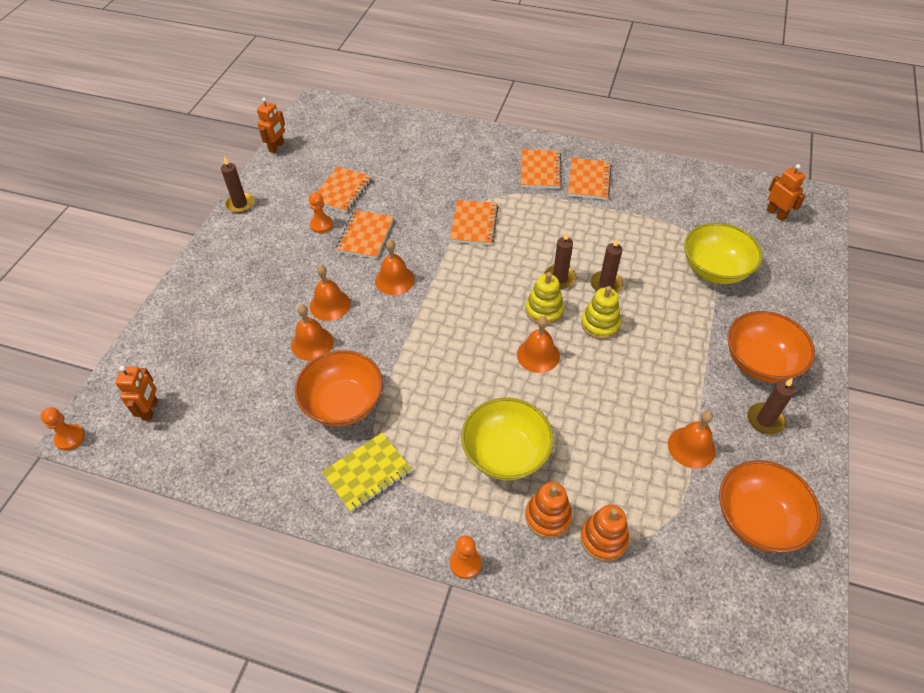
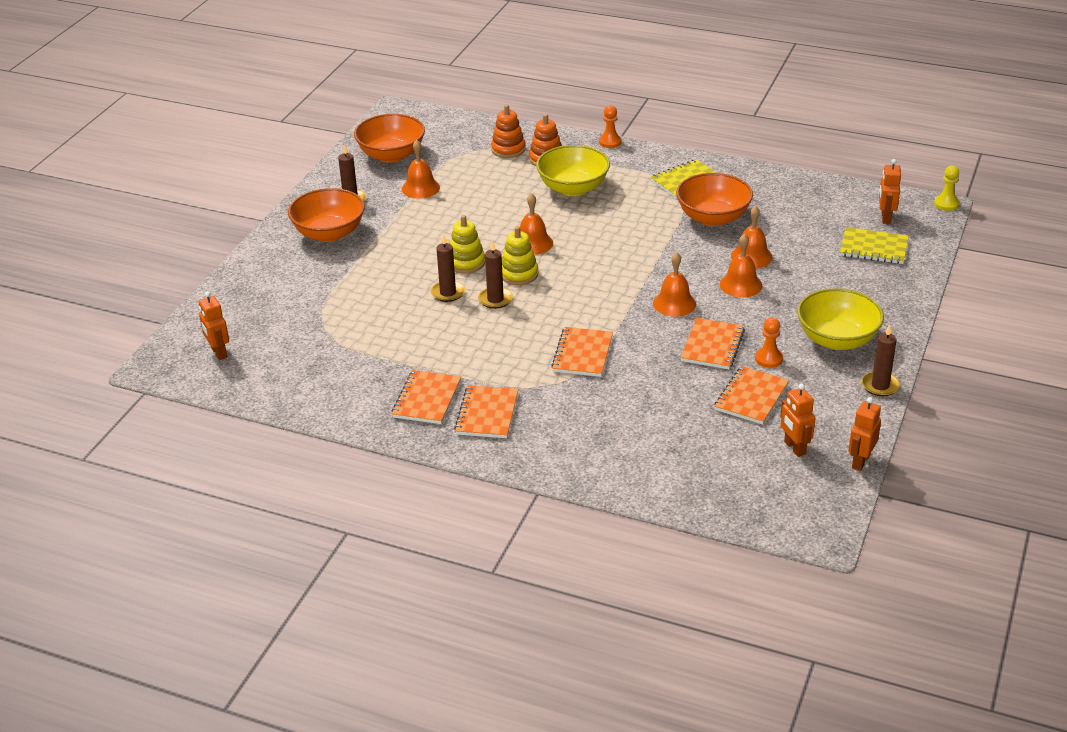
camera: 175 degrees left, 15 degrees down
orange pawn [40,407,85,451] -> yellow pawn [934,165,959,211]
yellow bowl [684,223,763,284] -> yellow bowl moved to [797,288,884,350]
none -> orange robot [780,384,815,457]
none -> yellow notebook [840,227,909,264]

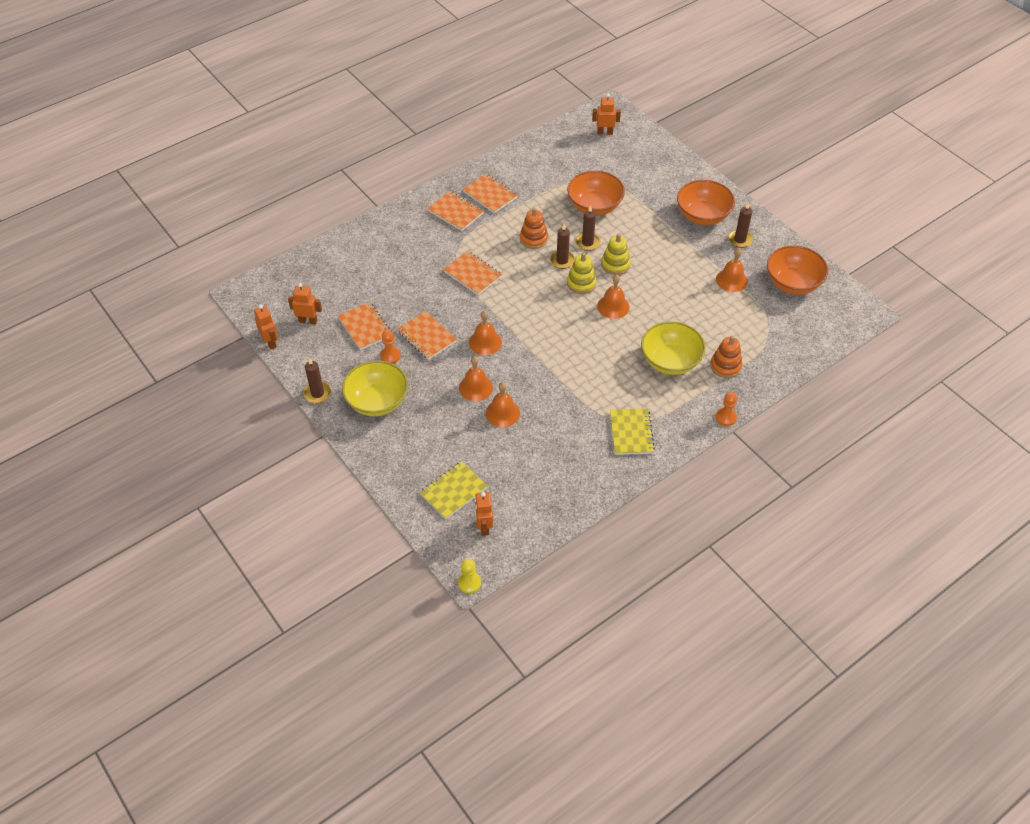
camera: 120 degrees right, 15 degrees up
orange stacking toy [491,104,526,158] -> orange stacking toy moved to [520,208,548,249]
orange bowl [676,173,753,226] -> orange bowl moved to [567,170,625,215]
orange robot [879,159,901,224] -> orange robot turned 135 degrees counterclockwise [475,492,493,536]

